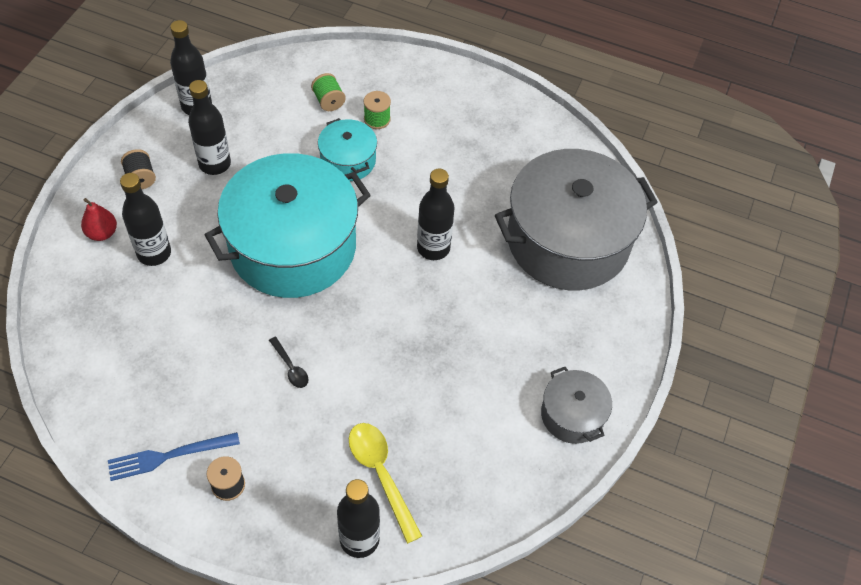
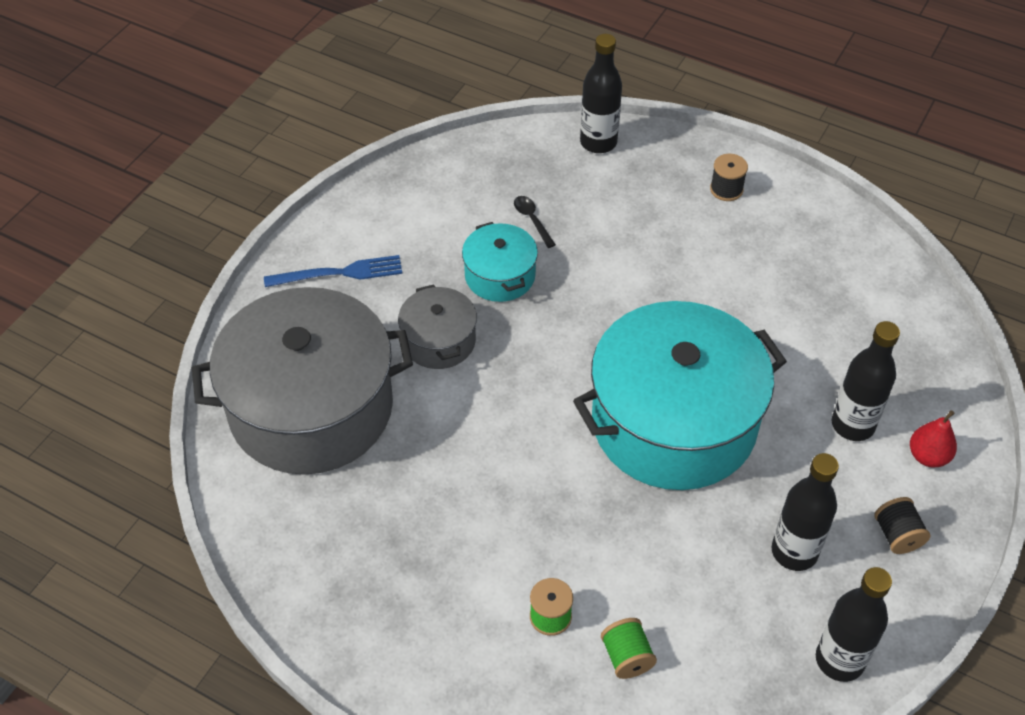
camera: 170 degrees left, 5 degrees down
blue fork [108,432,240,481] -> blue fork moved to [264,255,402,287]
black spoon [269,337,309,388] -> black spoon moved to [514,196,556,248]
turquoise pot [318,118,377,181] -> turquoise pot moved to [462,222,538,302]
yellow spoon [349,423,422,544] -> none
black bottle [417,169,455,260] -> none
grey pot [541,367,612,444] -> grey pot moved to [398,284,477,369]

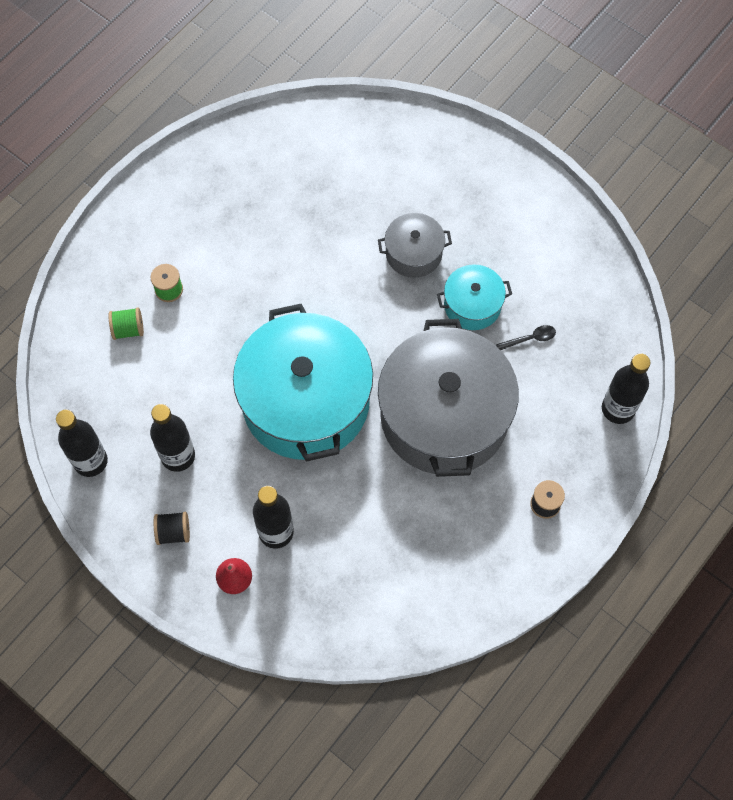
camera: 100 degrees right, 15 degrees up
grey pot [192,287,413,475] -> grey pot moved to [378,319,519,477]
blue fork [264,255,402,287] -> none

